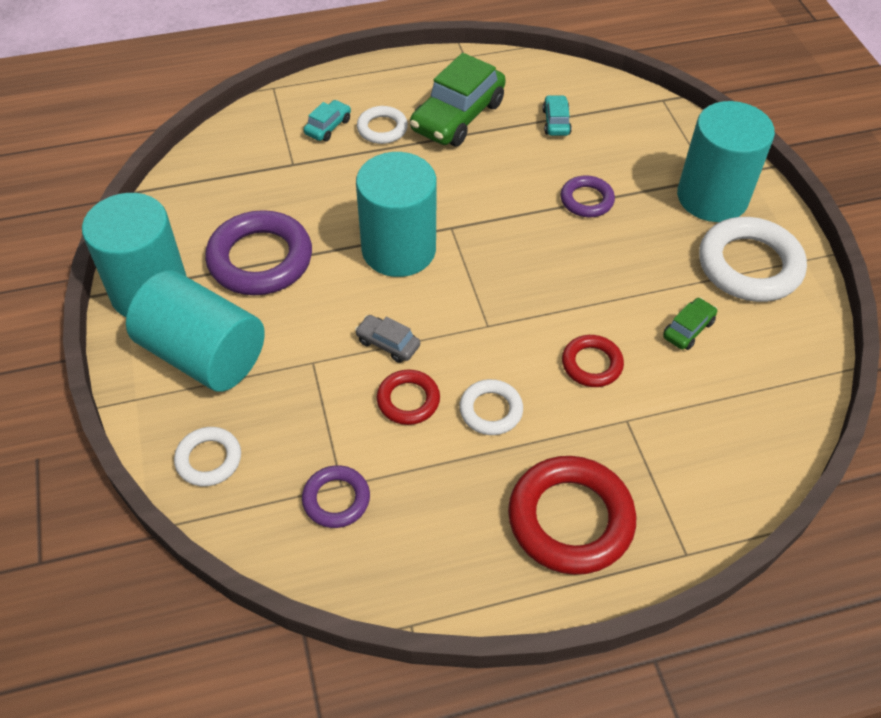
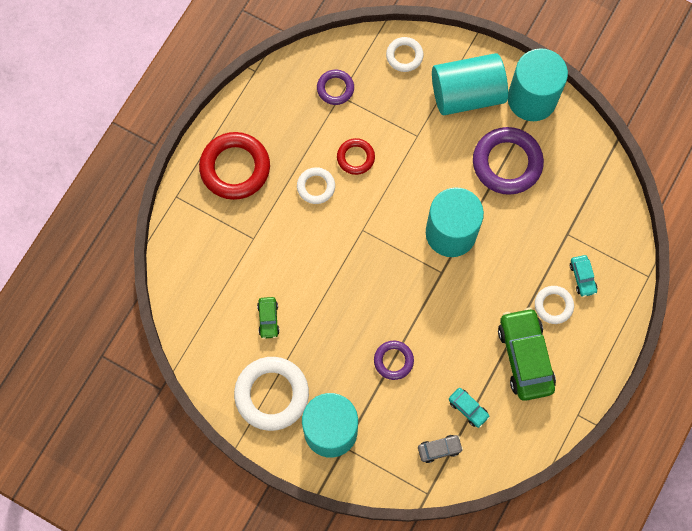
camera: 135 degrees right, 20 degrees up
grey car [355,315,420,363] -> grey car moved to [418,435,463,463]
red ring [562,335,624,387] -> none

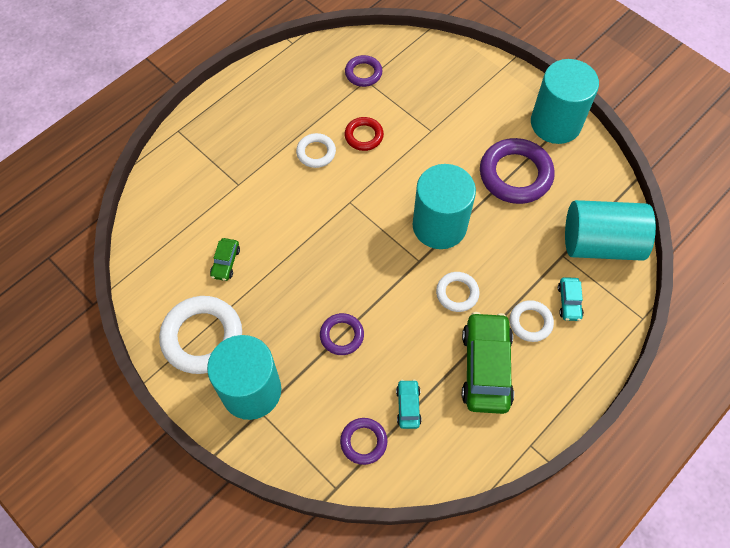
camera: 15 degrees right, 10 degrees down
red ring [199,132,270,200] -> none
white ring [386,37,424,72] -> white ring moved to [436,272,480,312]
grey car [418,435,463,463] -> purple ring [340,418,387,465]
turquoise cylinder [432,53,508,115] -> turquoise cylinder moved to [565,200,656,261]
turquoise car [449,388,490,428] -> turquoise car turned 150 degrees counterclockwise [396,380,422,429]

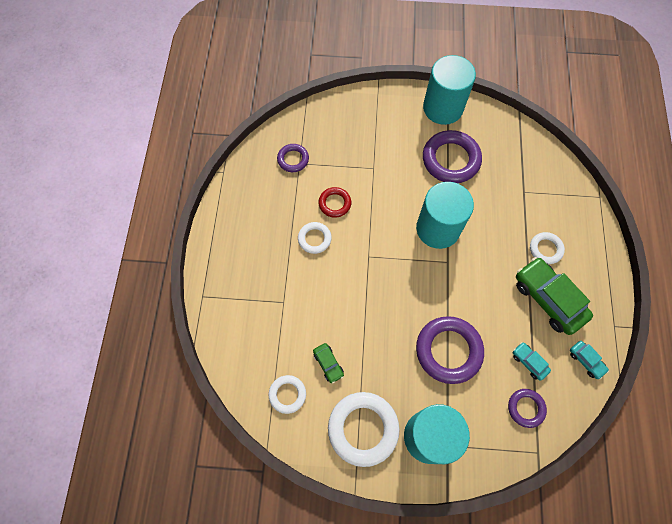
camera: 40 degrees left, 5 degrees up
purple ring [320,313,364,355] -> purple ring [416,316,484,384], size x1.85
white ring [436,272,480,312] -> white ring moved to [269,375,306,414]
turquoise car [558,277,584,321] -> turquoise car moved to [570,341,609,379]
turquoise cylinder [565,200,656,261] -> none

